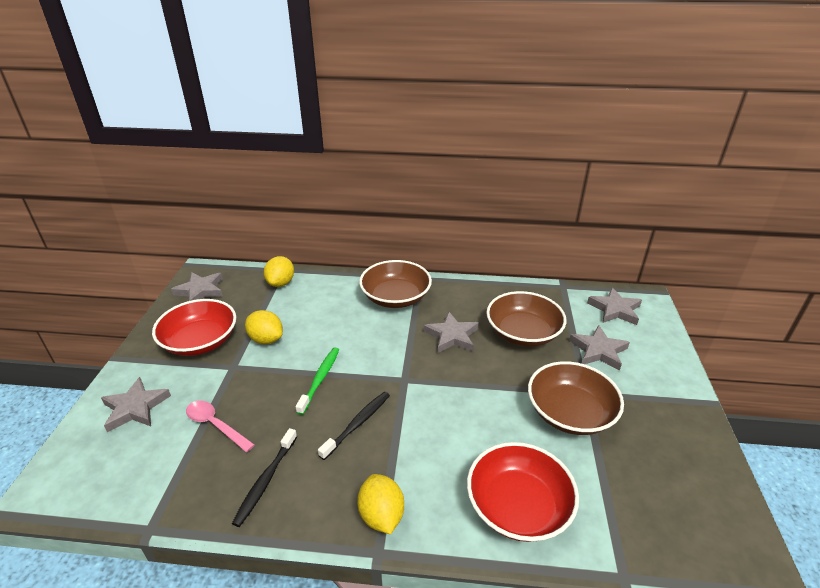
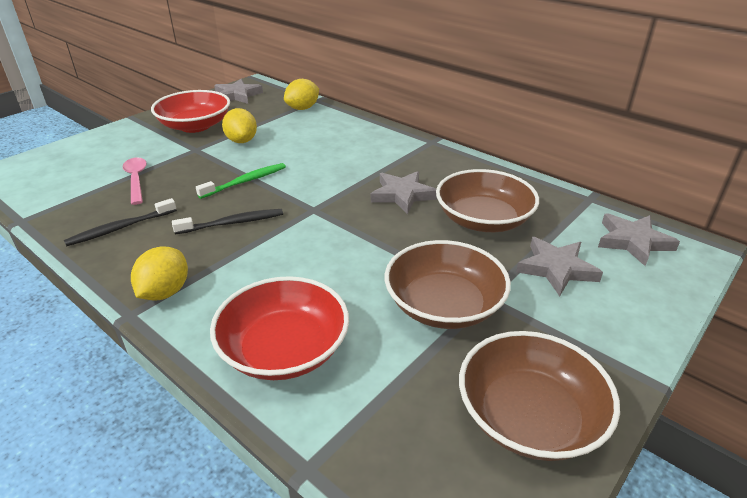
camera: 35 degrees right, 0 degrees up
grey star [101,377,171,432] -> none
brown bowl [359,260,432,308] -> brown bowl moved to [459,331,620,461]

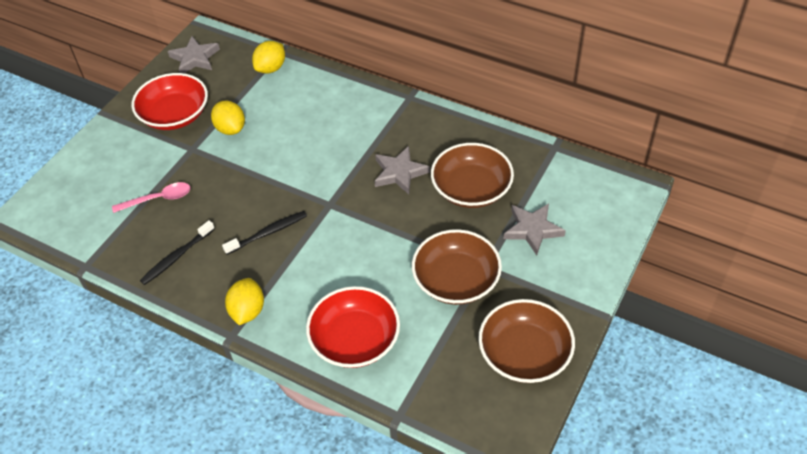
camera: 10 degrees left, 15 degrees up
pink spoon [123,157,147,205] -> pink spoon turned 105 degrees clockwise [112,182,190,213]
green toothbrush [196,163,286,199] -> none
grey star [598,213,680,266] -> none

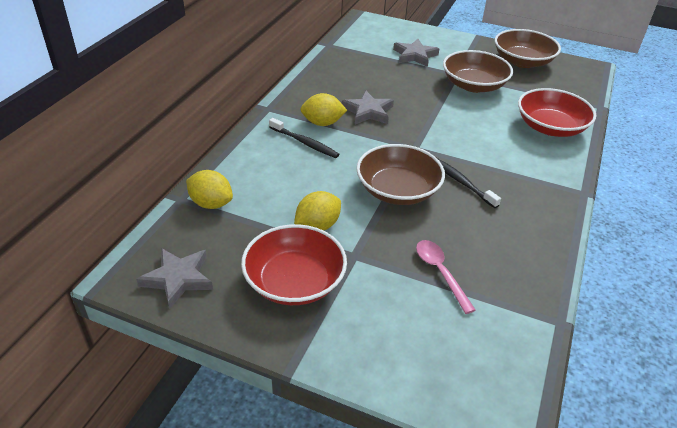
camera: 100 degrees left, 10 degrees down
black toothbrush [140,220,215,285] -> black toothbrush moved to [269,118,339,158]
yellow lemon [225,278,264,325] -> yellow lemon moved to [300,93,347,126]
brown bowl [431,143,514,208] -> brown bowl moved to [356,144,445,205]

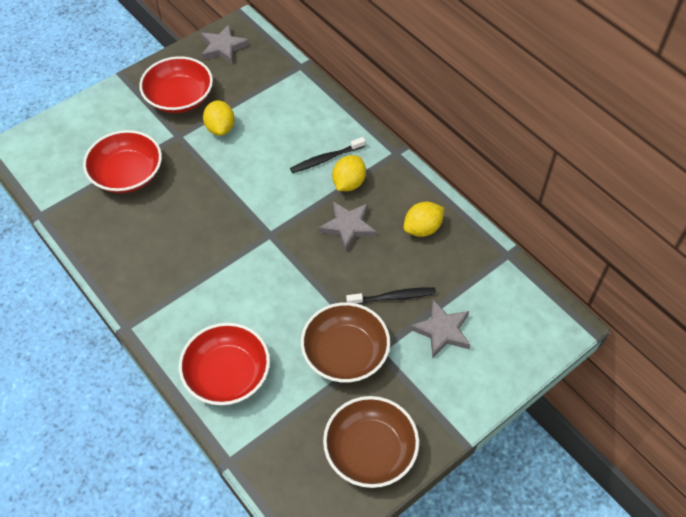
camera: 120 degrees right, 15 degrees up
yellow lemon [186,170,233,209] -> yellow lemon moved to [404,202,444,237]
brown bowl [356,144,445,205] -> none
pink spoon [416,240,476,314] -> red bowl [83,130,162,193]
black toothbrush [437,158,501,208] -> black toothbrush moved to [346,287,436,304]

